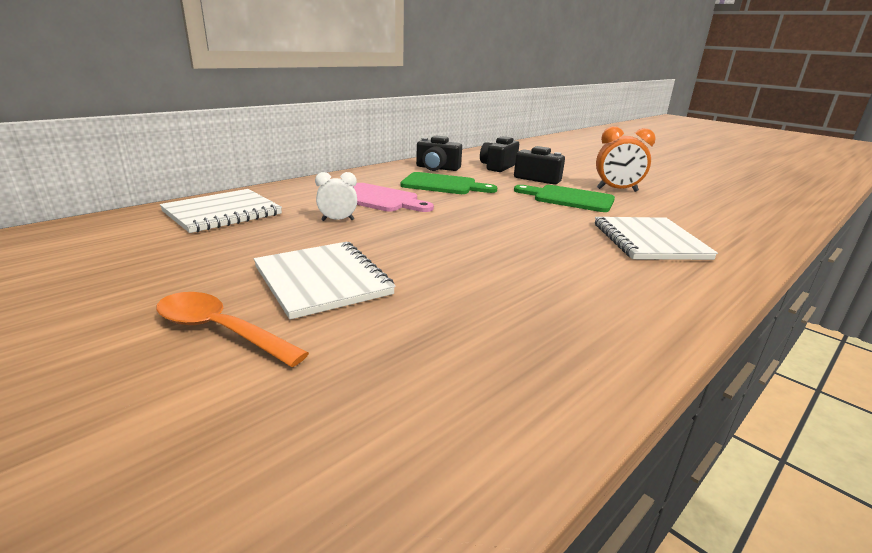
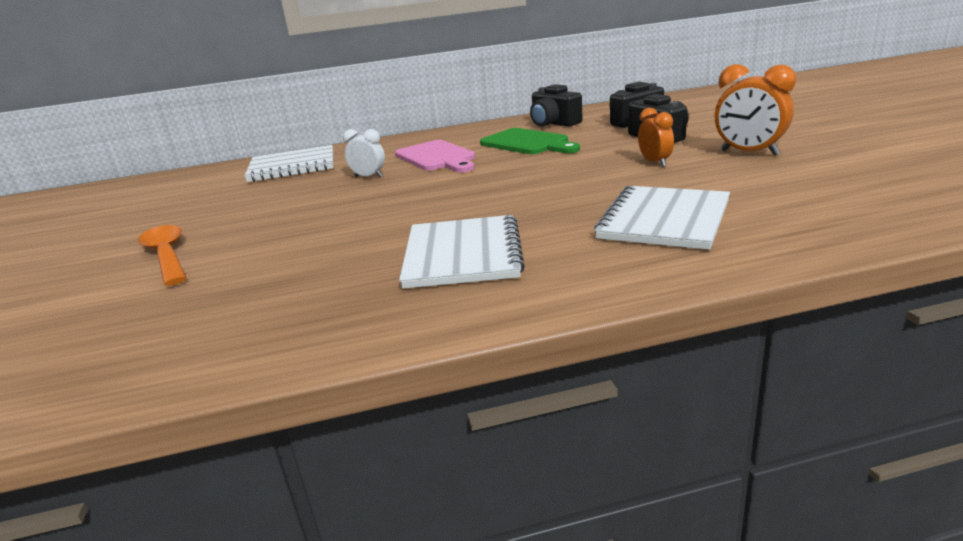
camera: 35 degrees right, 0 degrees up
white notebook [254,242,396,320] -> white notebook moved to [399,215,525,289]
green cutting board [514,185,615,212] -> orange clock [638,108,674,167]

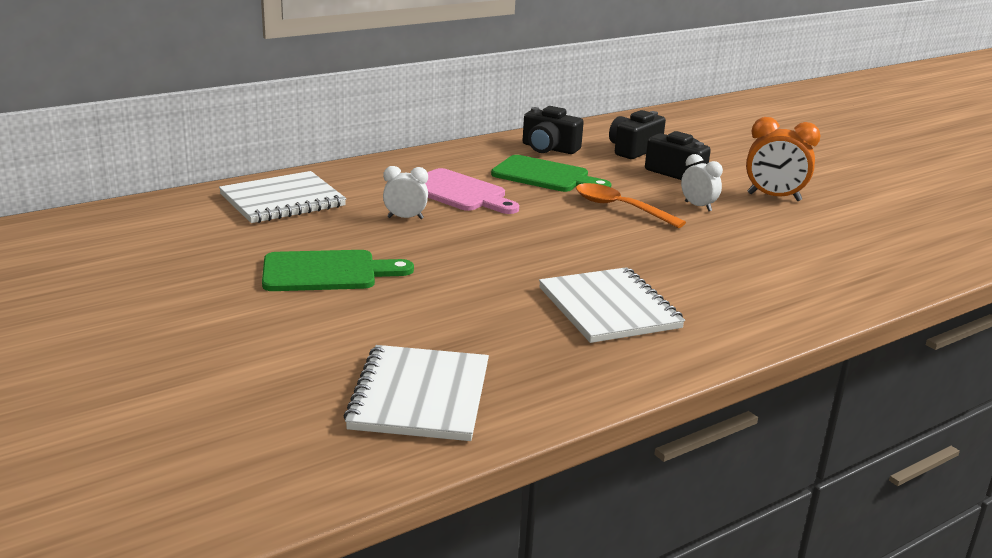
camera: 25 degrees left, 0 degrees up
orange spoon [138,225,187,286] -> orange spoon moved to [576,183,686,228]
white notebook [594,186,730,250] -> white notebook moved to [344,345,489,441]
orange clock [638,108,674,167] -> white clock [681,154,723,211]
none -> green cutting board [262,250,414,291]

